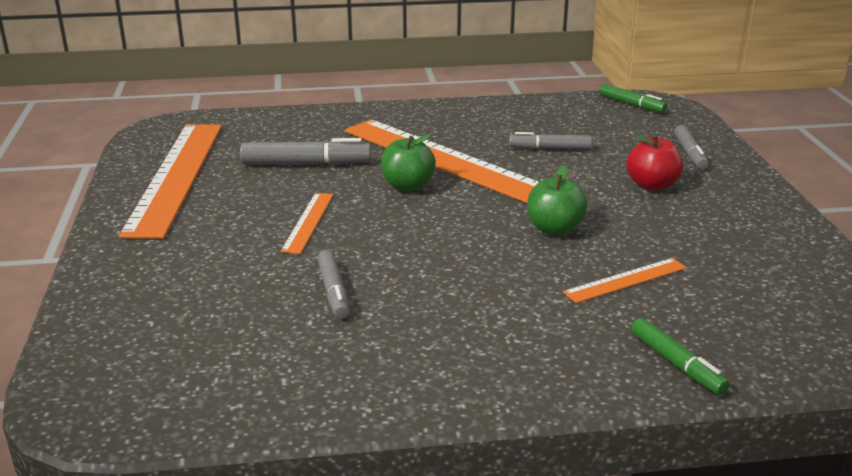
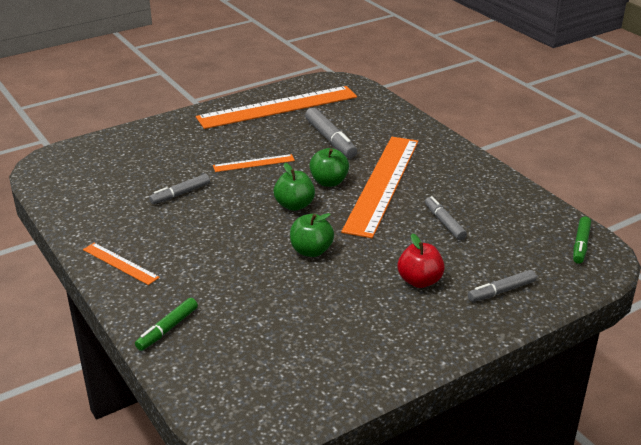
camera: 65 degrees right, 5 degrees up
orange ruler [563,258,687,303] -> orange ruler moved to [83,243,160,285]
none -> green apple [274,163,315,211]

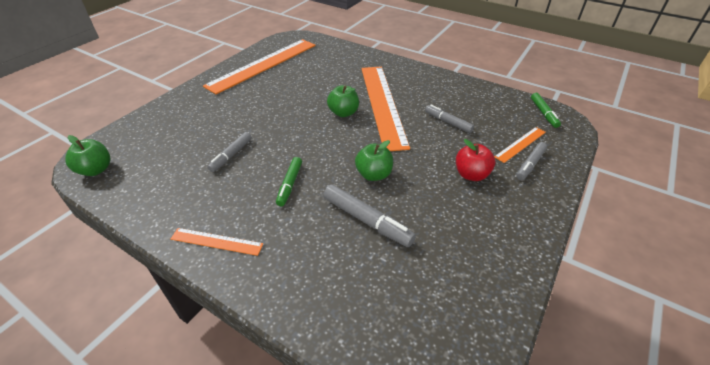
camera: 25 degrees left, 10 degrees up
green marker [135,298,198,351] -> green marker moved to [276,157,302,206]
orange ruler [213,154,295,172] -> orange ruler moved to [494,127,546,163]
green apple [274,163,315,211] -> green apple moved to [65,135,110,176]
grey marker [305,108,357,158] -> grey marker moved to [323,185,416,247]

